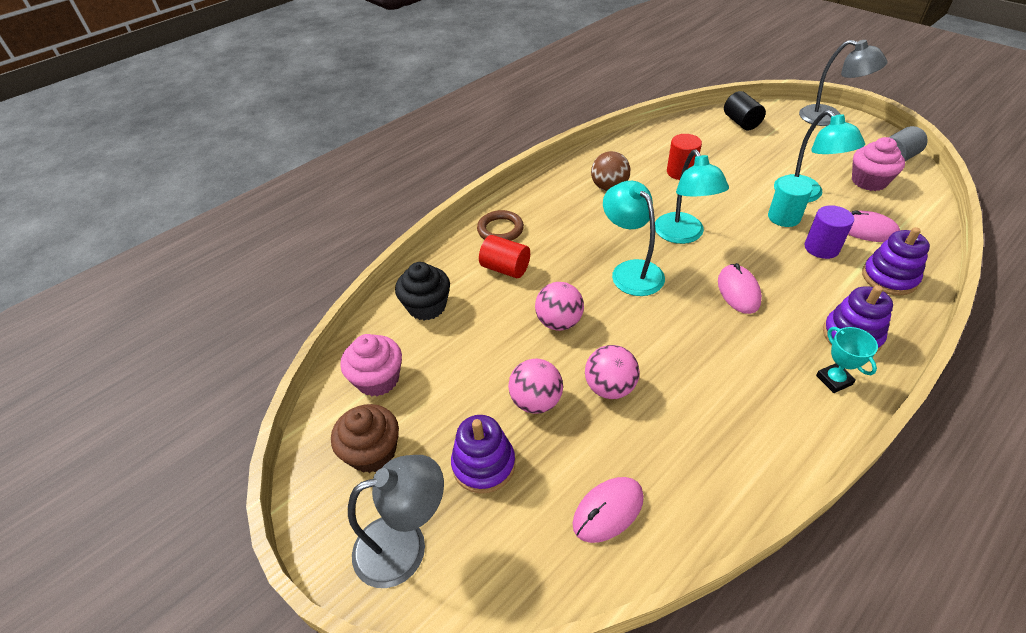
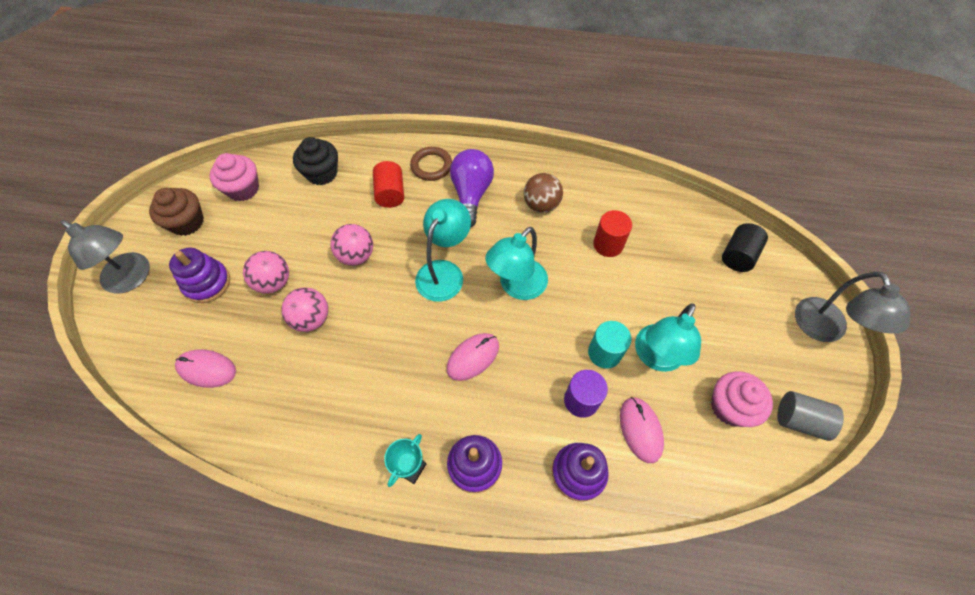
camera: 50 degrees right, 15 degrees up
none -> purple light bulb [450,149,494,228]

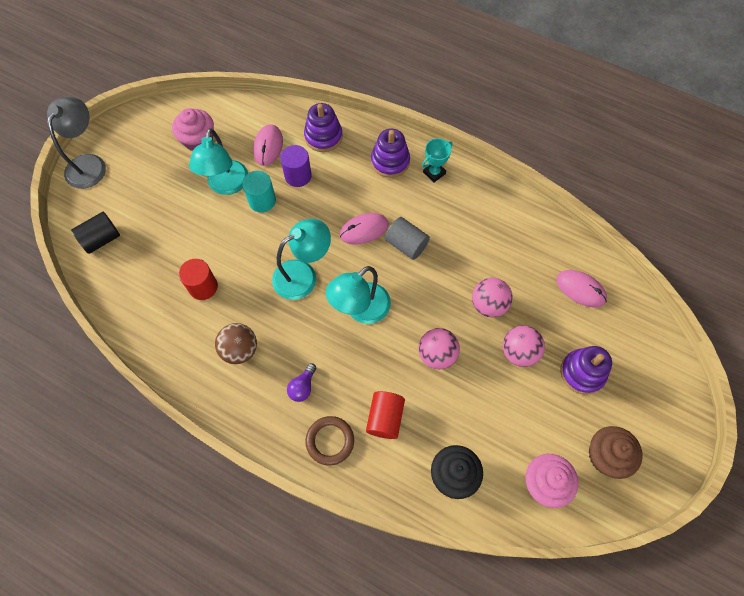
camera: 160 degrees left, 5 degrees up
grey lamp [61,220,150,294] -> none
purple light bulb [450,149,494,228] -> purple light bulb [287,363,316,402], size x0.51
turquoise lamp [635,304,701,372] -> turquoise lamp turned 135 degrees clockwise [189,128,248,195]
grey cylinder [777,391,844,441] -> grey cylinder moved to [385,217,430,260]

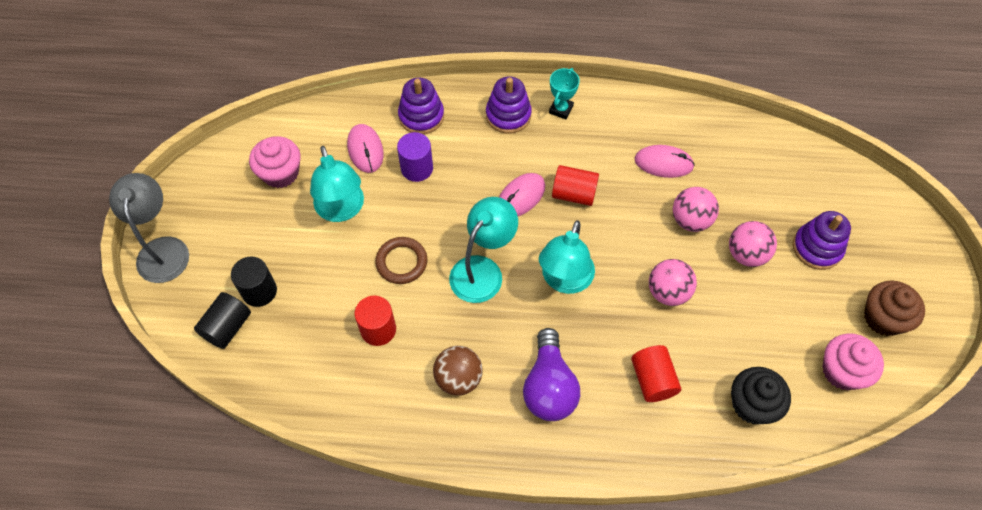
camera: 25 degrees left, 5 degrees down
turquoise cylinder [242,171,276,213] -> none
purple light bulb [287,363,316,402] -> purple light bulb [523,328,580,421], size x1.98
brown ring [306,416,354,466] -> brown ring moved to [375,237,427,284]
grey cylinder [385,217,430,260] -> red cylinder [552,165,599,206]
pink mouse [556,270,607,308] -> pink mouse moved to [634,145,695,178]
none -> black cylinder [231,257,277,307]

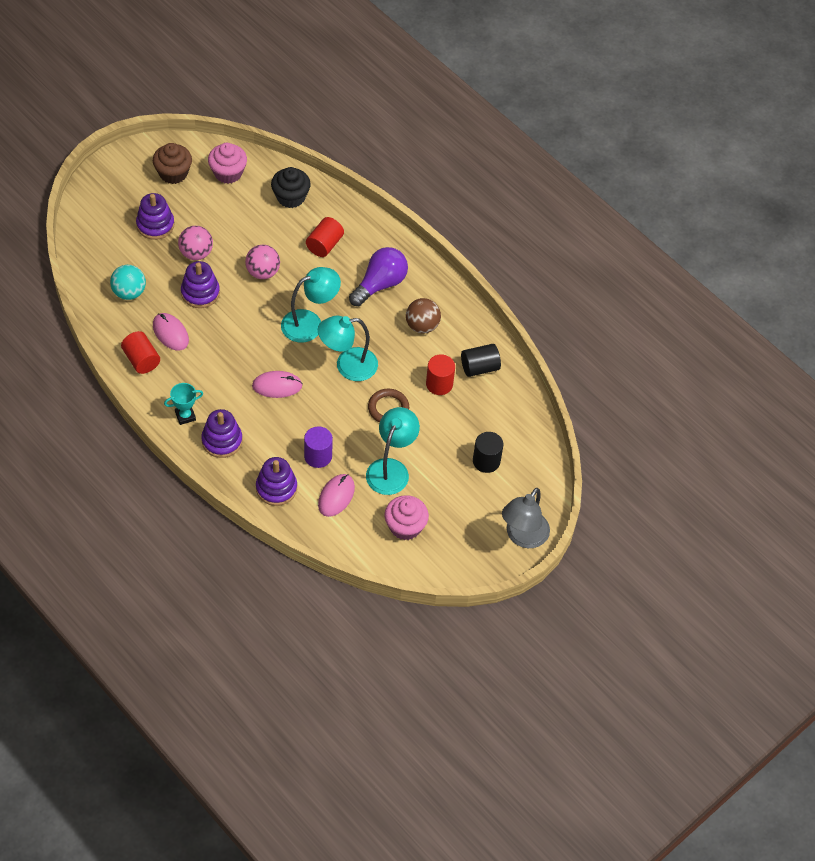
camera: 140 degrees left, 5 degrees down
black cylinder [194,292,251,349] -> black cylinder moved to [461,344,501,377]
red cylinder [552,165,599,206] -> red cylinder moved to [121,331,160,374]
pink ball [673,187,719,232] -> purple stacking toy [181,261,220,308]
none -> turquoise ball [110,265,146,300]

